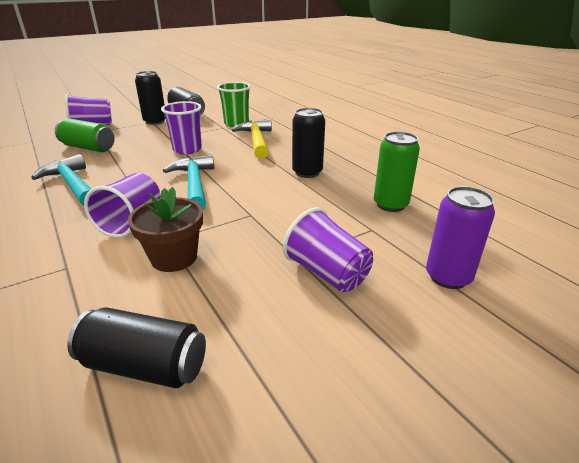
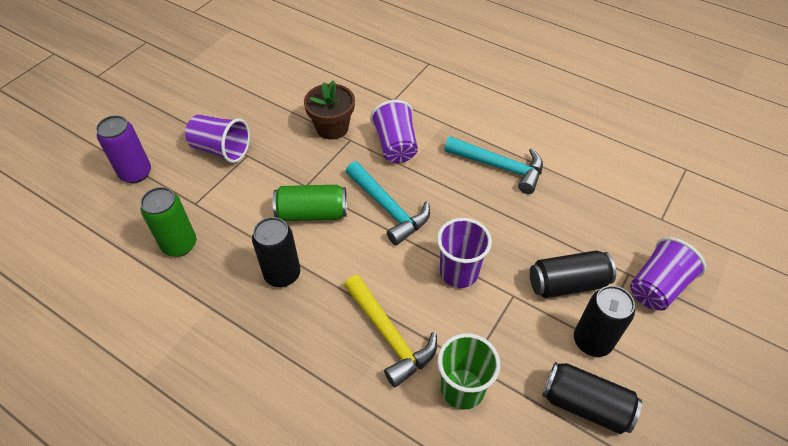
camera: 155 degrees right, 20 degrees up
green can [55,118,114,152] -> green can moved to [273,185,347,221]
black can [67,307,206,388] -> black can moved to [530,250,616,298]

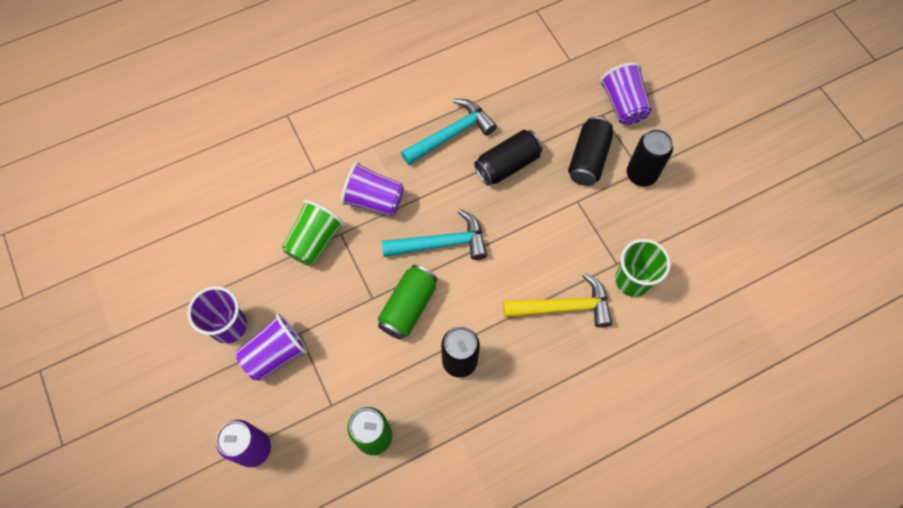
camera: 60 degrees left, 15 degrees up
brown flower pot [304,80,355,140] -> green cup [282,200,344,266]
purple cup [437,218,492,288] -> purple cup moved to [187,286,247,344]
black can [542,362,642,434] -> black can moved to [474,130,543,186]

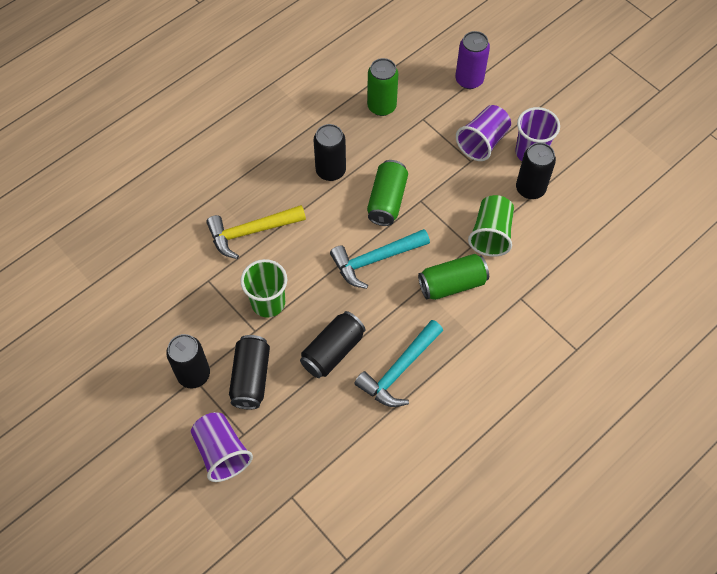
camera: 165 degrees right, 5 degrees down
purple cup [341,162,404,217] -> green can [418,254,489,300]
green cup [615,239,671,297] -> green cup moved to [240,259,287,318]
none -> black can [516,143,556,199]

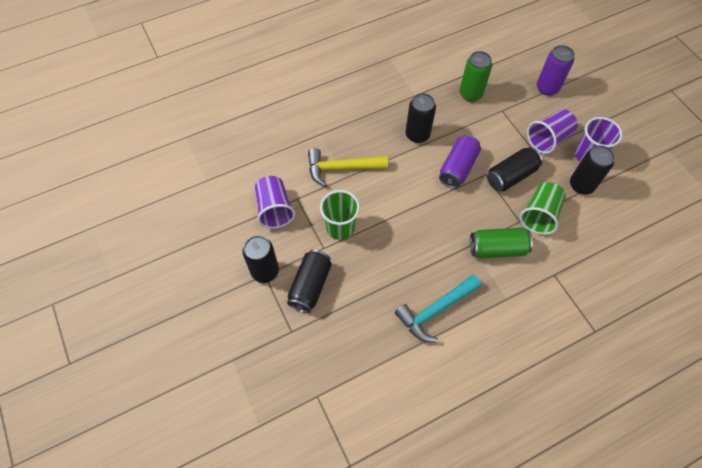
camera: 15 degrees right, 0 degrees up
purple cup [191,412,253,482] -> purple cup moved to [255,176,295,229]
black can [300,311,366,378] -> black can moved to [487,147,543,191]
turquoise hammer [330,229,430,289] -> none
green can [367,160,408,226] -> purple can [439,135,481,188]

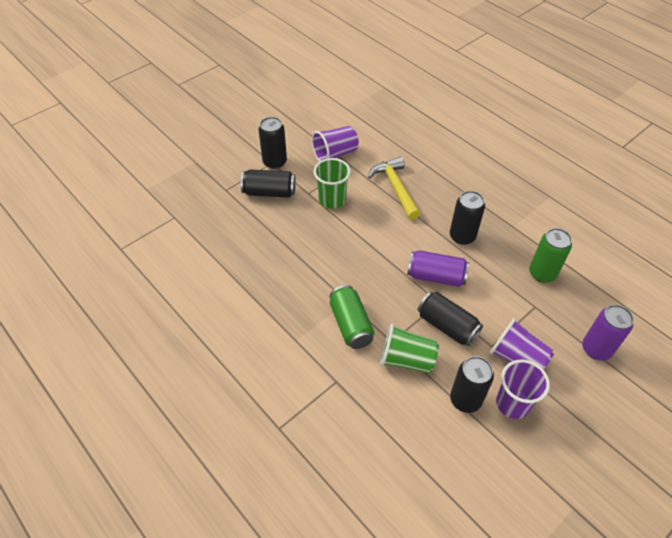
camera: 75 degrees right, 10 degrees down
turquoise hammer [395,275,481,342] -> none

